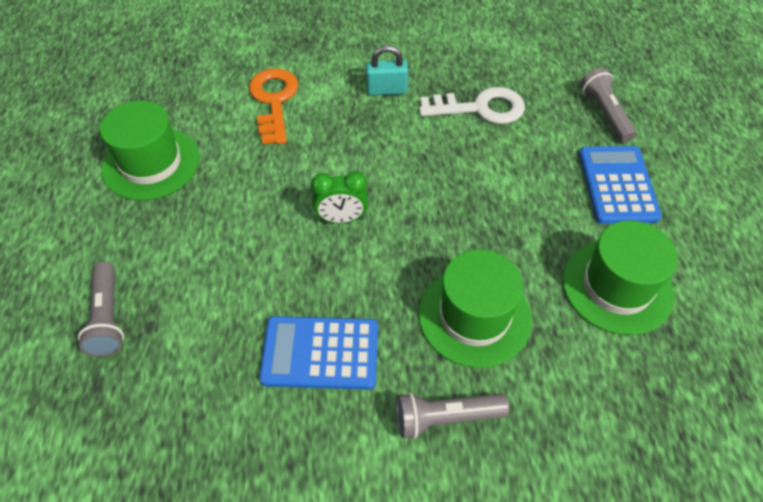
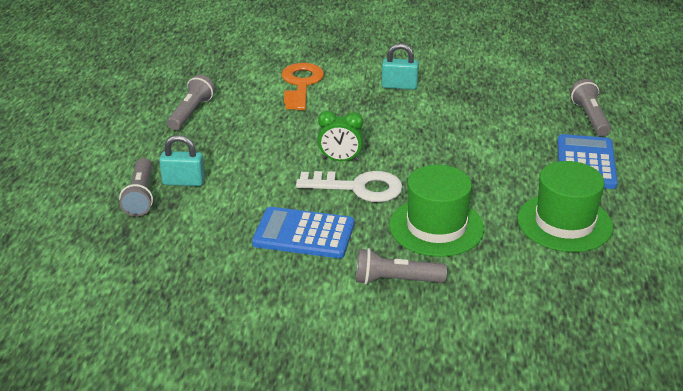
camera: 10 degrees right, 20 degrees down
green hat [100,101,199,200] -> grey flashlight [167,75,215,130]
white key [419,87,525,124] -> white key moved to [296,171,403,202]
none -> turquoise padlock [159,135,205,186]

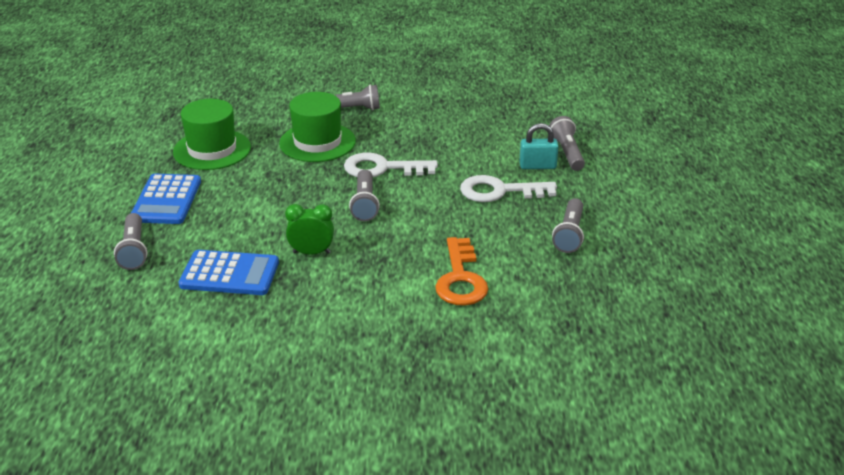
camera: 175 degrees right, 0 degrees up
blue calculator [252,207,354,258] -> blue calculator moved to [179,250,279,295]
green clock [318,111,364,162] -> green clock moved to [285,204,334,255]
turquoise padlock [382,43,419,90] -> none
none -> grey flashlight [349,170,380,221]
none -> white key [460,175,557,202]

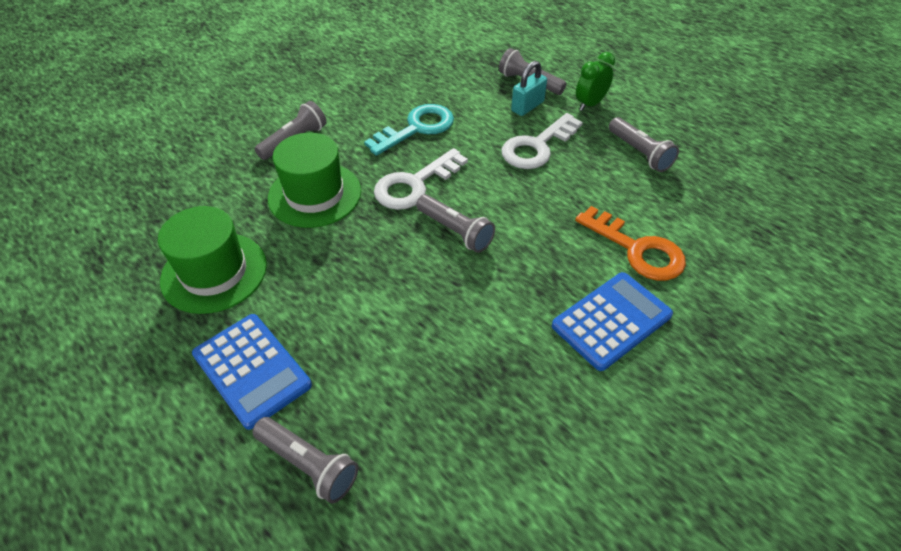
camera: 45 degrees left, 15 degrees up
blue calculator [179,250,279,295] -> blue calculator moved to [552,272,673,371]
green clock [285,204,334,255] -> green clock moved to [576,52,615,111]
none -> turquoise key [364,104,454,156]

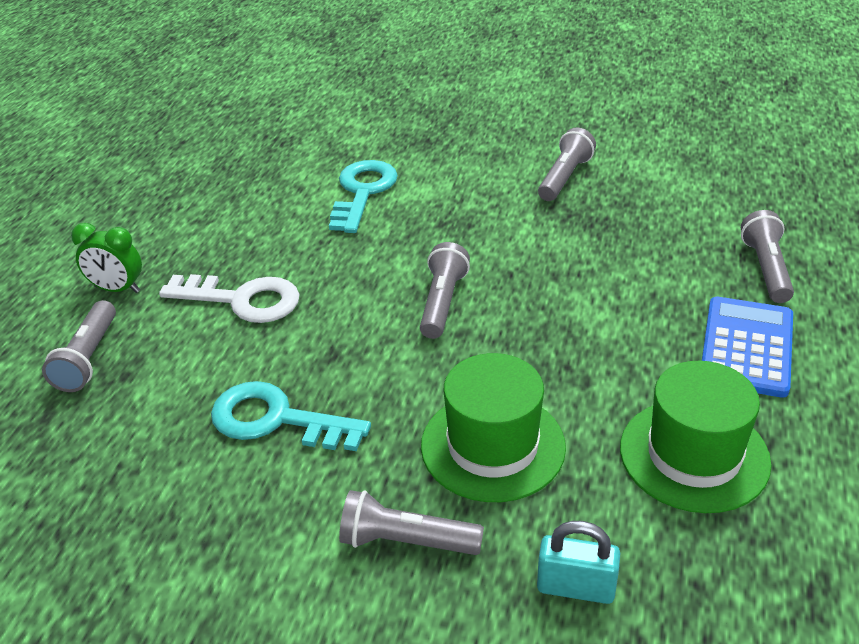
camera: 120 degrees left, 10 degrees down
white key [374,148,468,210] -> none
turquoise padlock [511,61,547,116] -> turquoise padlock moved to [537,521,620,604]
blue calculator [552,272,673,371] -> none
orange key [575,206,686,281] -> turquoise key [329,160,398,233]
grey flashlight [609,117,679,172] -> grey flashlight moved to [538,128,596,201]

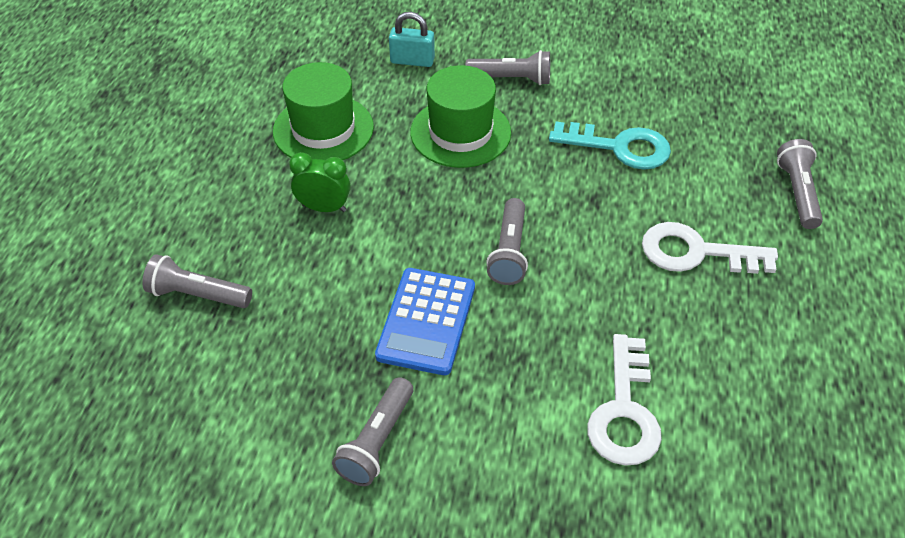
camera: 175 degrees right, 10 degrees up
green clock [71,223,142,293] -> green clock moved to [289,152,350,212]
turquoise key [329,160,398,233] -> white key [587,334,662,466]
blue calculator [702,297,793,398] -> blue calculator moved to [375,268,475,375]
grey flashlight [741,210,794,303] -> grey flashlight turned 105 degrees clockwise [143,254,252,308]

